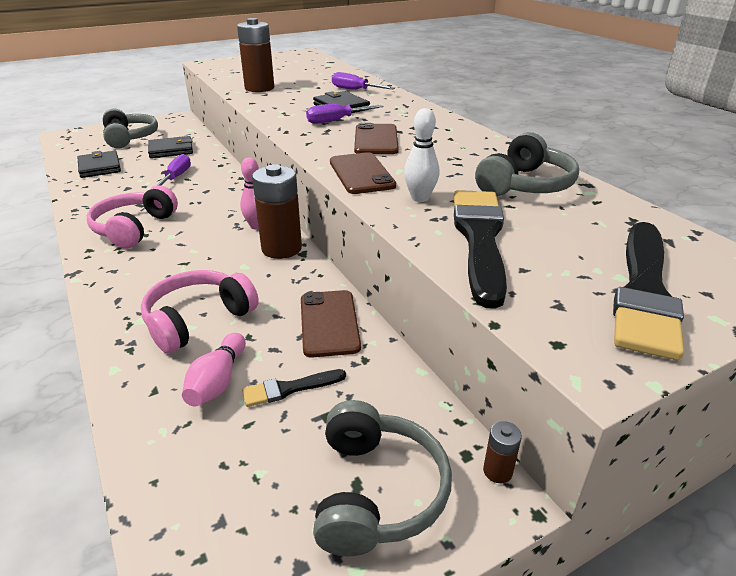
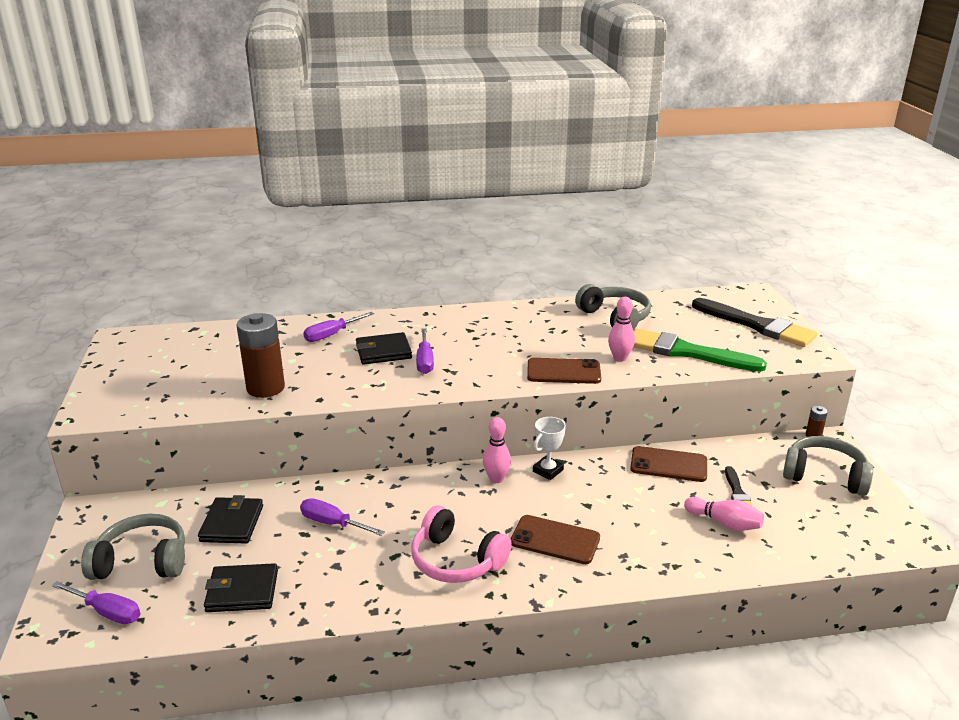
camera: 70 degrees left, 5 degrees down
pink headphones [141,270,259,354] -> none
brown battery [252,164,302,259] -> white trophy [533,417,566,480]
brown phone [354,123,399,154] -> brown phone moved to [511,515,600,564]
white bowling pin [404,108,439,202] -> pink bowling pin [608,297,635,362]
black brush [454,190,507,309] -> green brush [634,329,767,372]
none -> purple screwdriver [52,581,141,624]

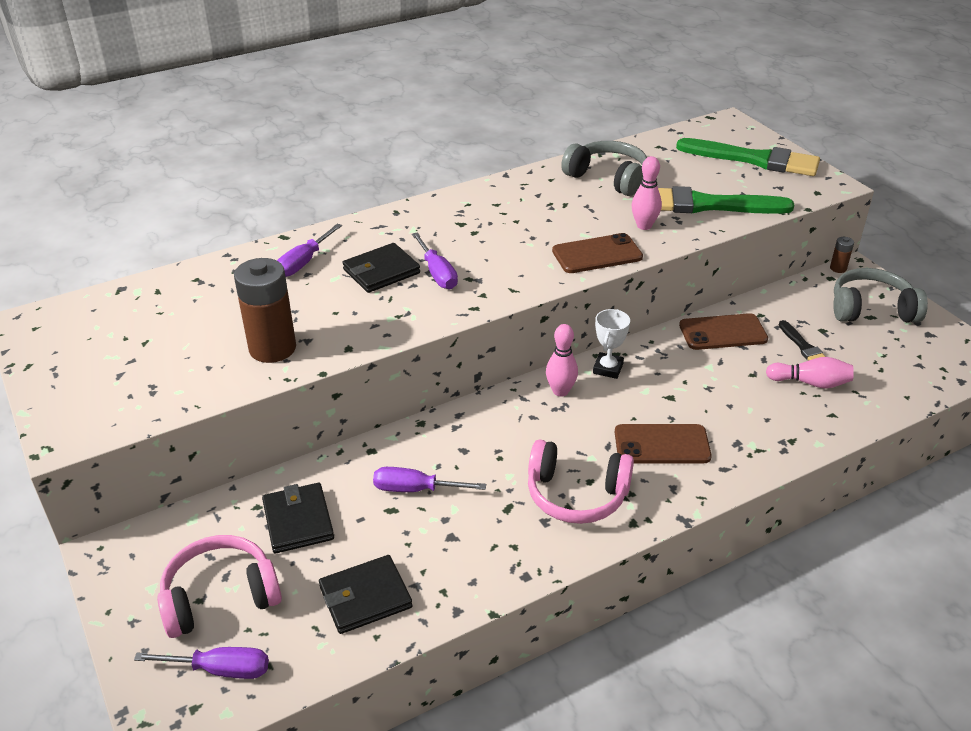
camera: 20 degrees left, 10 degrees up
grey headphones [81,514,185,580] -> pink headphones [157,535,282,638]
black brush [692,298,818,347] -> green brush [676,138,820,176]

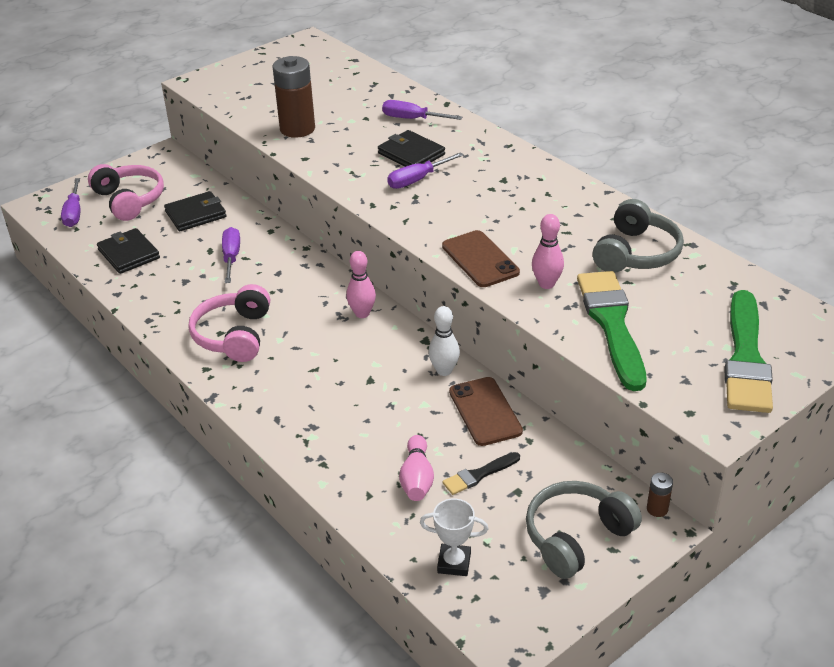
camera: 80 degrees right, 0 degrees up
white trophy [593,309,630,379] -> white trophy moved to [420,498,489,576]
brown phone [614,424,712,463] -> none
grey headphones [833,268,928,323] -> grey headphones turned 120 degrees counterclockwise [526,481,642,579]
none -> white bowling pin [428,306,460,376]

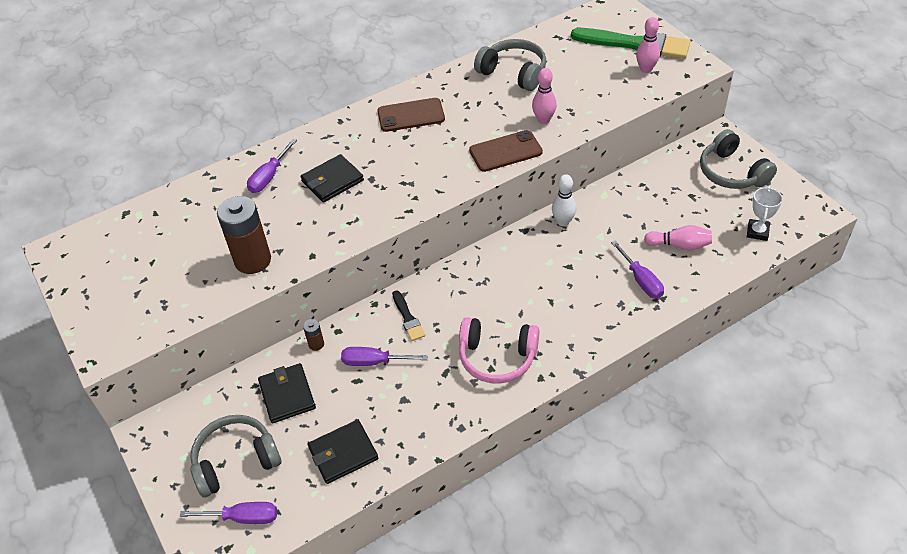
camera: 80 degrees left, 10 degrees up
pink headphones [88,164,164,221] -> grey headphones [190,415,282,497]
pink bowling pin [346,251,376,318] -> pink bowling pin moved to [636,17,660,73]
purple screwdriver [387,152,464,189] -> purple screwdriver moved to [611,240,664,299]
black brush [442,452,520,495] -> black brush moved to [392,290,425,341]
brown phone [449,377,523,446] -> brown phone moved to [377,98,445,132]
green brush [577,271,646,391] -> none
brown battery [647,473,673,517] -> brown battery moved to [303,319,324,351]

